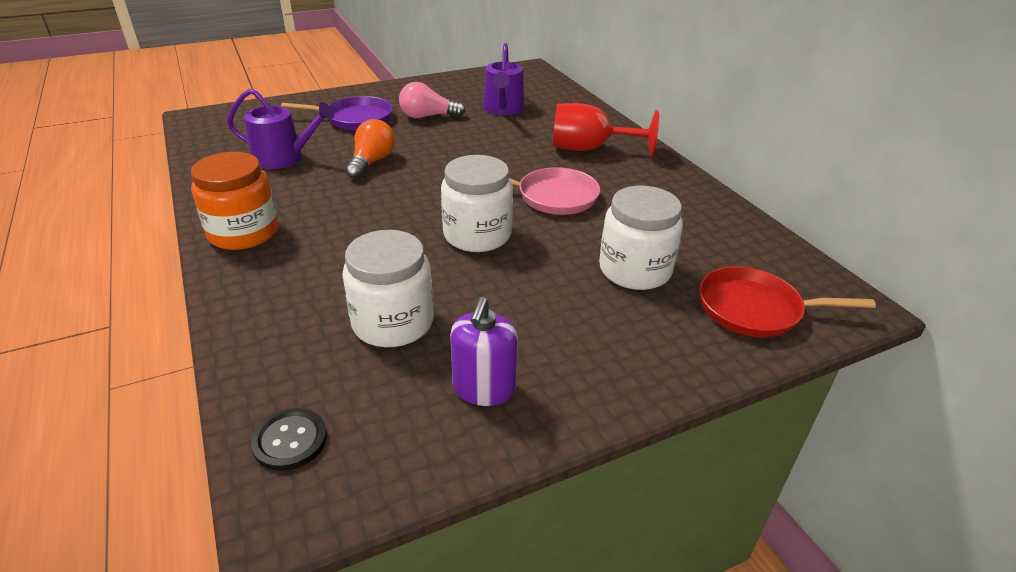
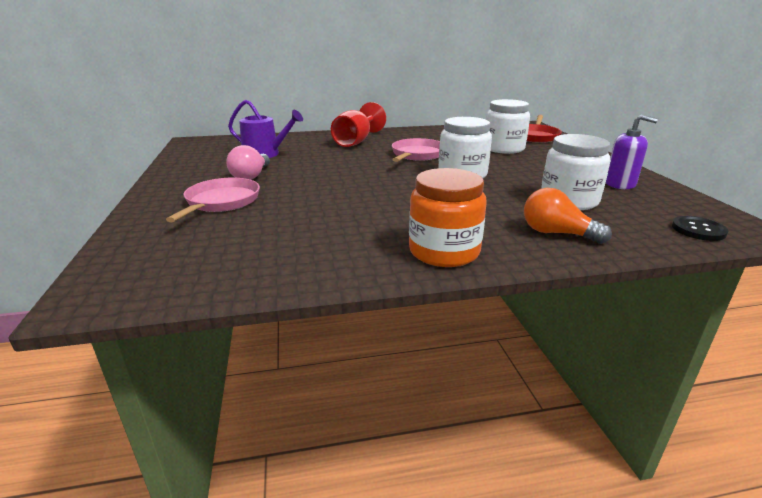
camera: 75 degrees left, 10 degrees down
purple watering can [227,89,334,169] -> none
purple pan [281,96,393,130] -> pink pan [166,178,260,222]
orange light bulb [346,119,395,179] -> orange light bulb moved to [524,188,612,244]

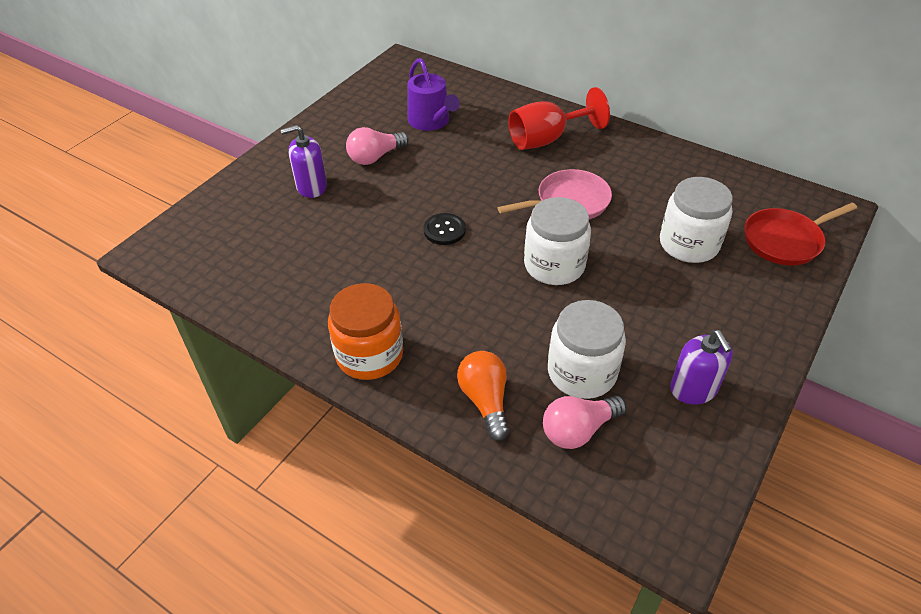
camera: 45 degrees right, 20 degrees up
pink pan [166,178,260,222] -> purple soap dispenser [281,125,327,198]
black button [672,216,728,241] -> black button moved to [424,213,466,245]
none -> pink light bulb [543,395,627,449]

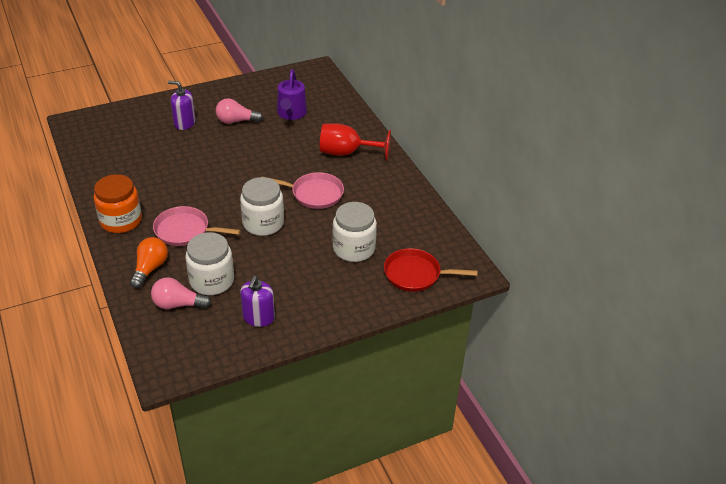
camera: 30 degrees right, 5 degrees down
black button [424,213,466,245] -> none
none -> pink pan [153,206,241,246]

